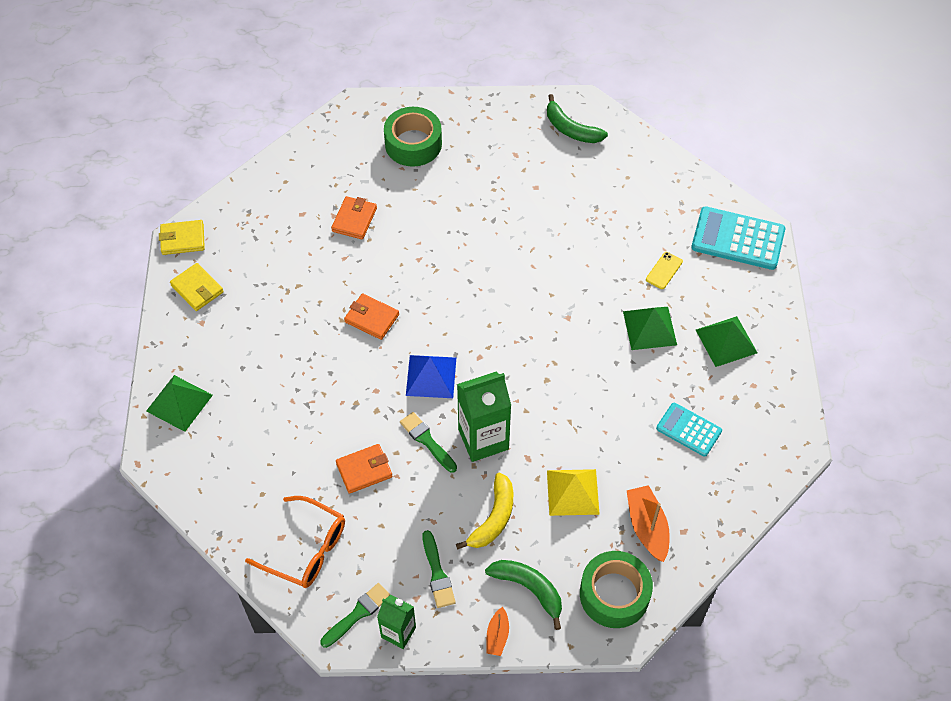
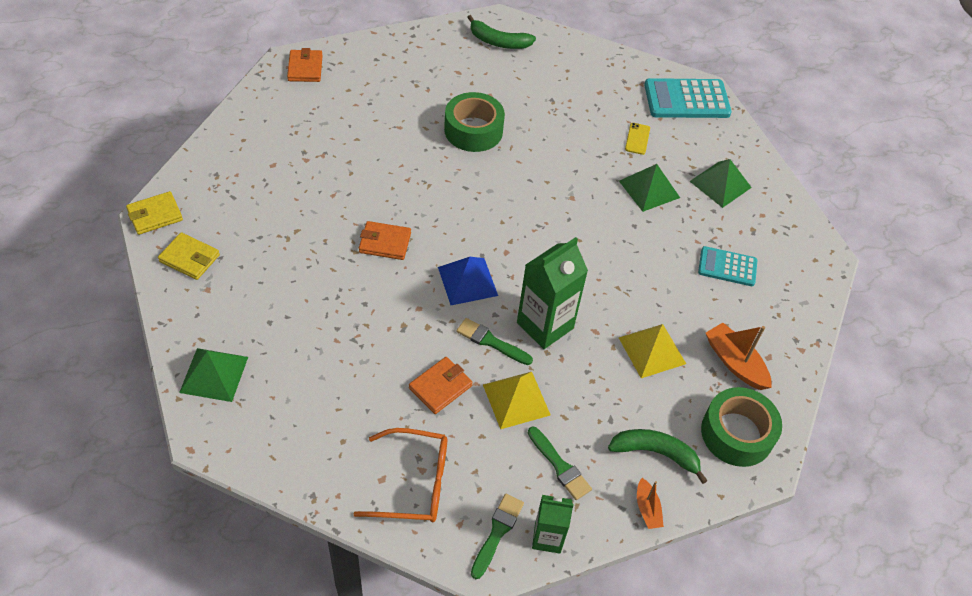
camera: 25 degrees left, 5 degrees down
orange wallet [331,196,377,239] -> orange wallet moved to [287,48,323,82]
green tape [384,107,442,167] -> green tape moved to [444,92,505,152]
yellow banana [456,473,513,549] -> none
none -> yellow pyramid [483,372,551,429]

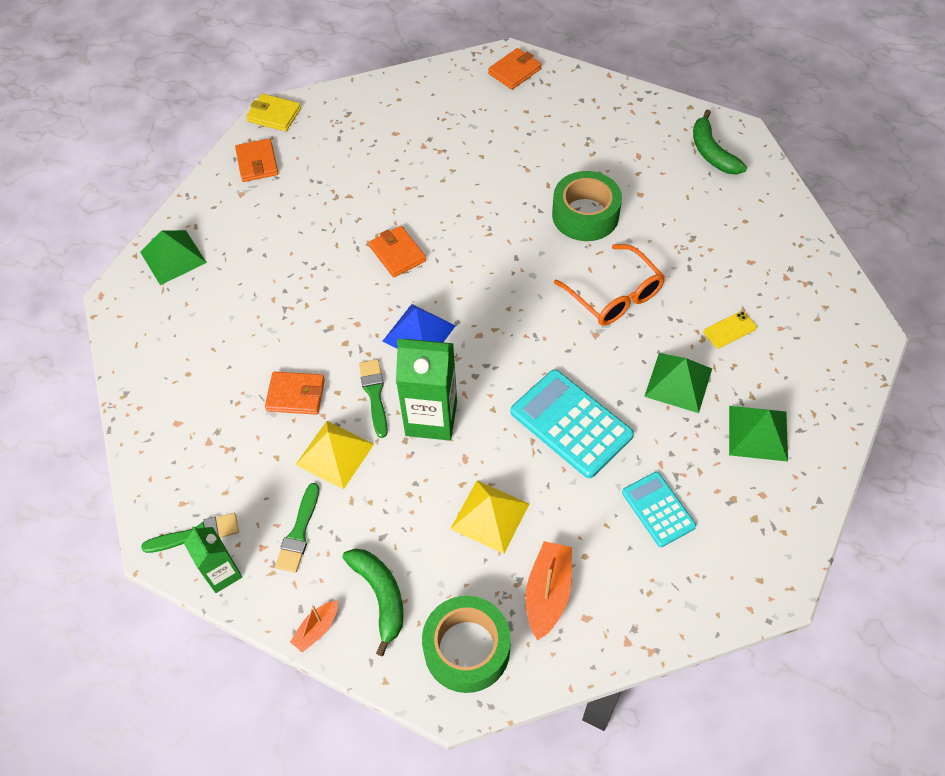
camera: 55 degrees right, 5 degrees up
yellow wallet [158,232,220,280] -> orange wallet [235,138,278,182]
orange glasses [353,428,447,523] -> orange glasses moved to [554,244,665,326]
turquoise calculator [644,78,732,118] -> turquoise calculator moved to [511,370,634,478]

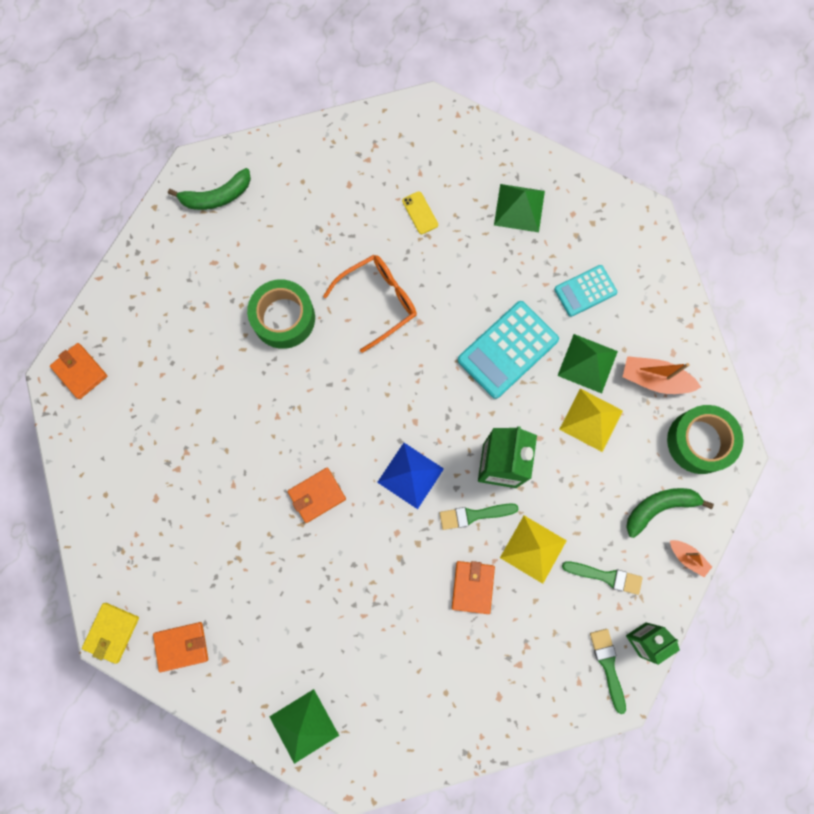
camera: 90 degrees left, 20 degrees up
green pyramid [644,353,712,413] -> green pyramid moved to [557,334,618,394]

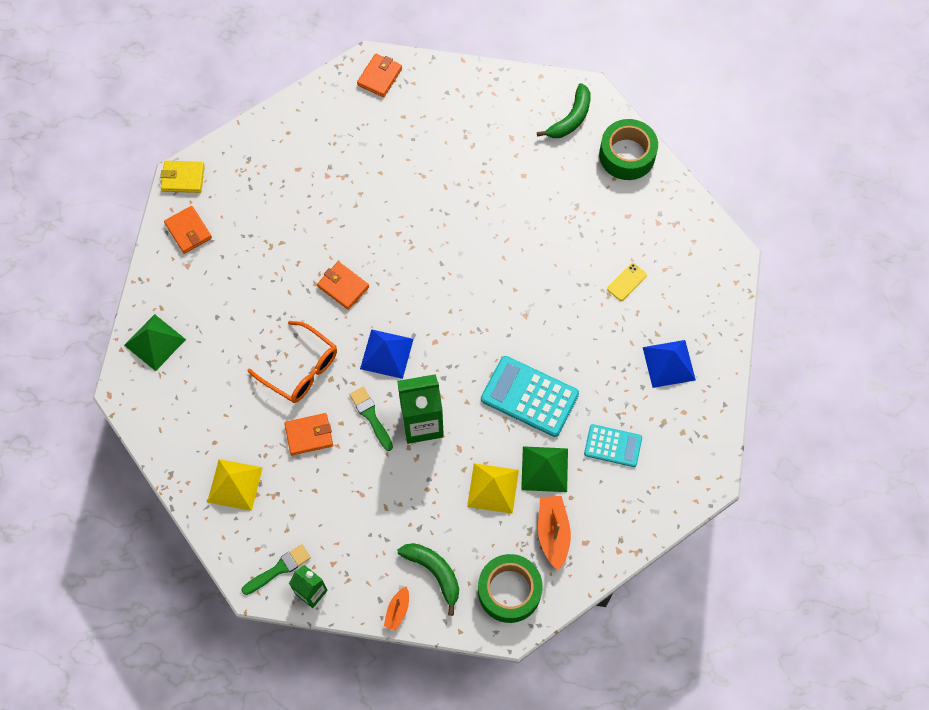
camera: 70 degrees right, 10 degrees down
green banana [168,168,251,210] -> green banana turned 105 degrees counterclockwise [537,83,591,138]
green tape [247,279,315,349] -> green tape moved to [599,119,658,180]
orange glasses [323,255,417,353] -> orange glasses moved to [247,321,337,403]
green pyramid [494,184,545,232] -> blue pyramid [643,340,696,388]
yellow pyramid [500,515,567,584] -> yellow pyramid moved to [207,459,263,511]
turquoise calculator [554,265,617,317] -> turquoise calculator turned 150 degrees clockwise [584,424,642,467]
green brush [562,562,643,595] -> none

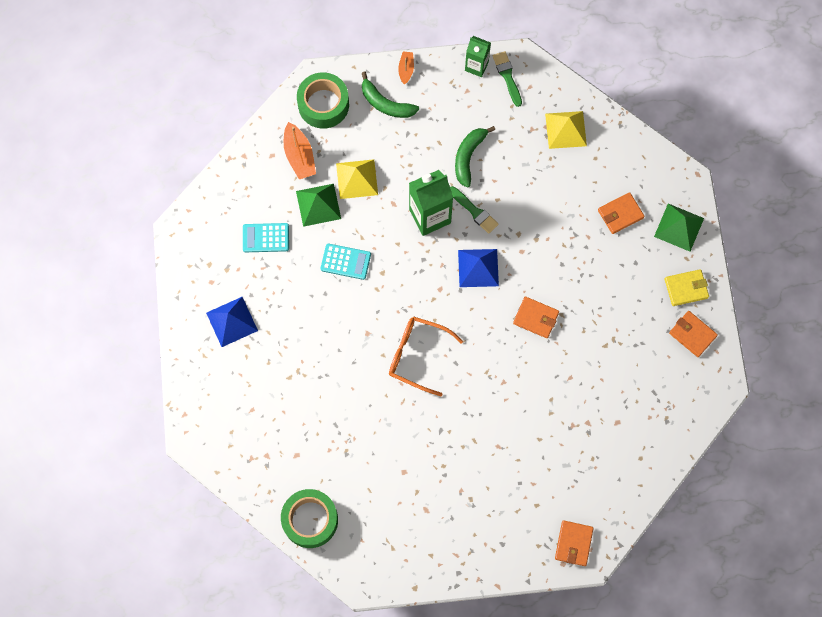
camera: 165 degrees right, 5 degrees up
yellow wallet [160,161,205,193] -> yellow wallet moved to [665,269,709,306]
green brush [241,544,311,595] -> green brush turned 120 degrees clockwise [493,51,522,107]
orange glasses [247,321,337,403] -> orange glasses moved to [389,316,463,396]
orange wallet [284,413,333,455] -> orange wallet moved to [598,192,645,234]
turquoise calculator [481,356,579,437] -> turquoise calculator [321,244,371,280], size x0.61
green banana [537,83,591,138] -> green banana moved to [455,126,495,188]
yellow phone [607,263,647,301] -> none

